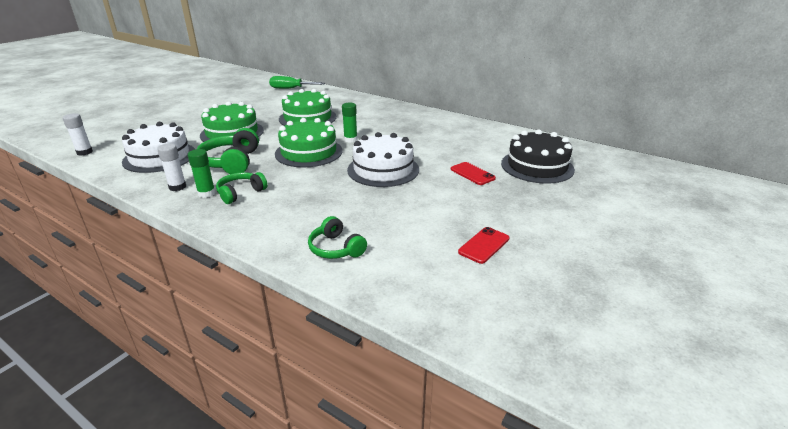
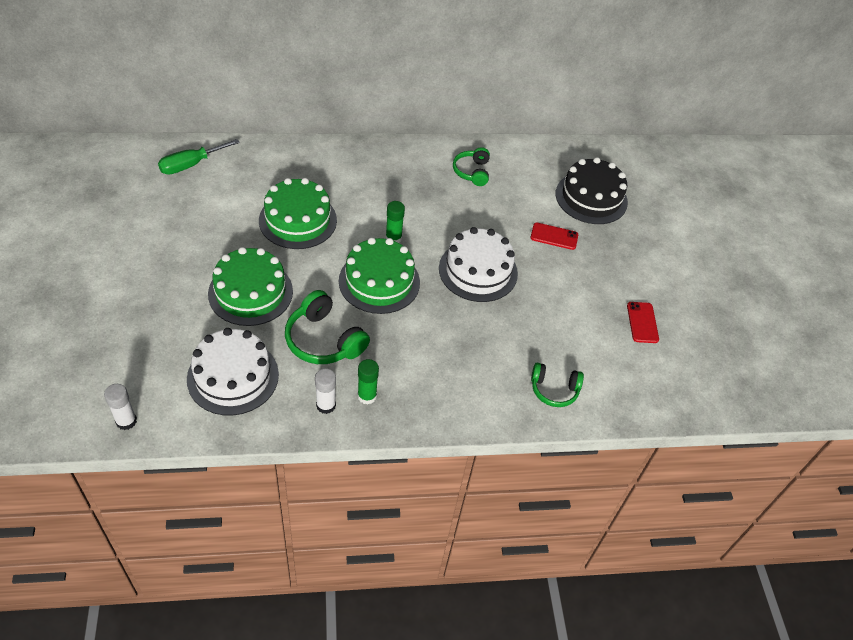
camera: 45 degrees left, 20 degrees up
green headphones [216,172,268,204] -> green headphones moved to [453,147,490,186]

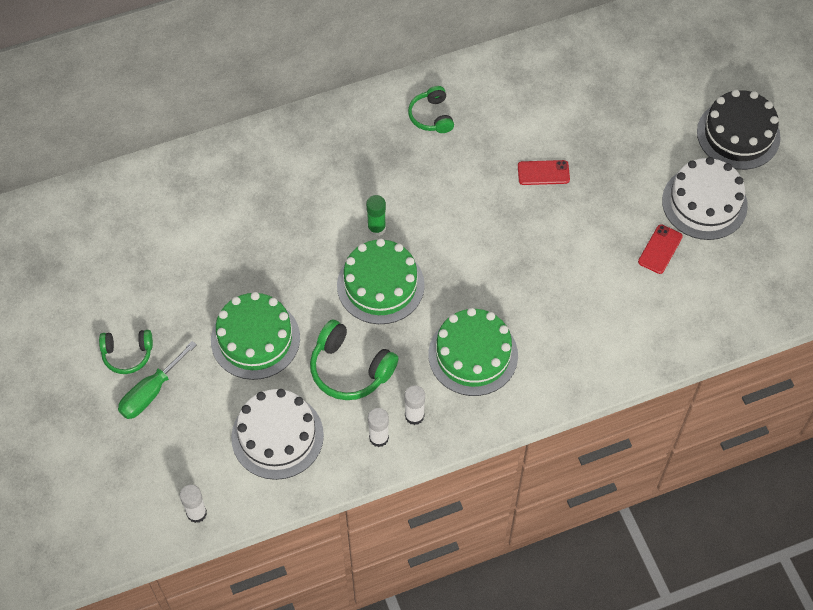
camera: 10 degrees left, 10 degrees up
green screwdriver [158,139,240,175] -> green screwdriver moved to [118,341,197,419]
green cake [259,178,337,249] -> green cake moved to [428,308,518,396]
green glue stick [357,359,379,405] -> white glue stick [405,385,425,425]
white cake [439,227,518,302] -> white cake moved to [662,157,748,240]
green headphones [531,363,584,407] -> green headphones moved to [99,330,153,374]
black cake [556,157,628,224] -> black cake moved to [697,89,781,170]
red phone [627,302,659,343] -> red phone turned 45 degrees clockwise [638,224,683,274]

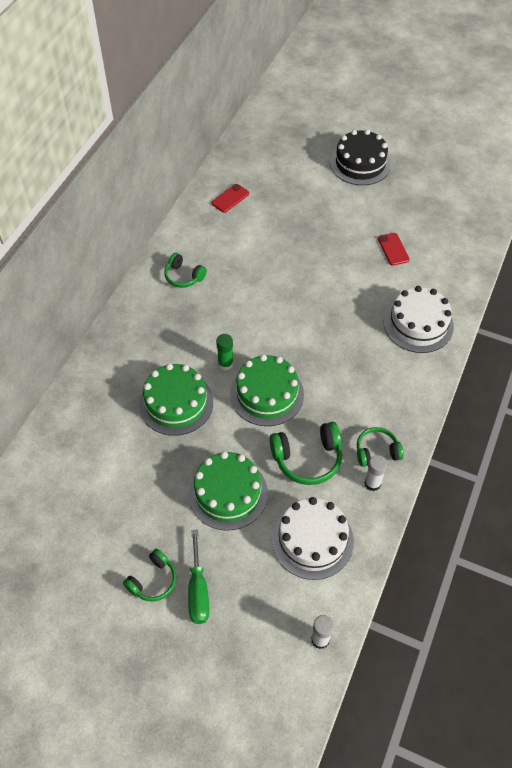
camera: 45 degrees left, 5 degrees down
white glue stick [405,385,425,425] -> green headphones [357,427,404,467]
green cake [428,308,518,396] -> green cake moved to [139,363,213,436]
red phone [518,160,570,185] -> red phone moved to [211,184,249,213]
white cake [662,157,748,240] -> white cake moved to [384,286,454,353]

